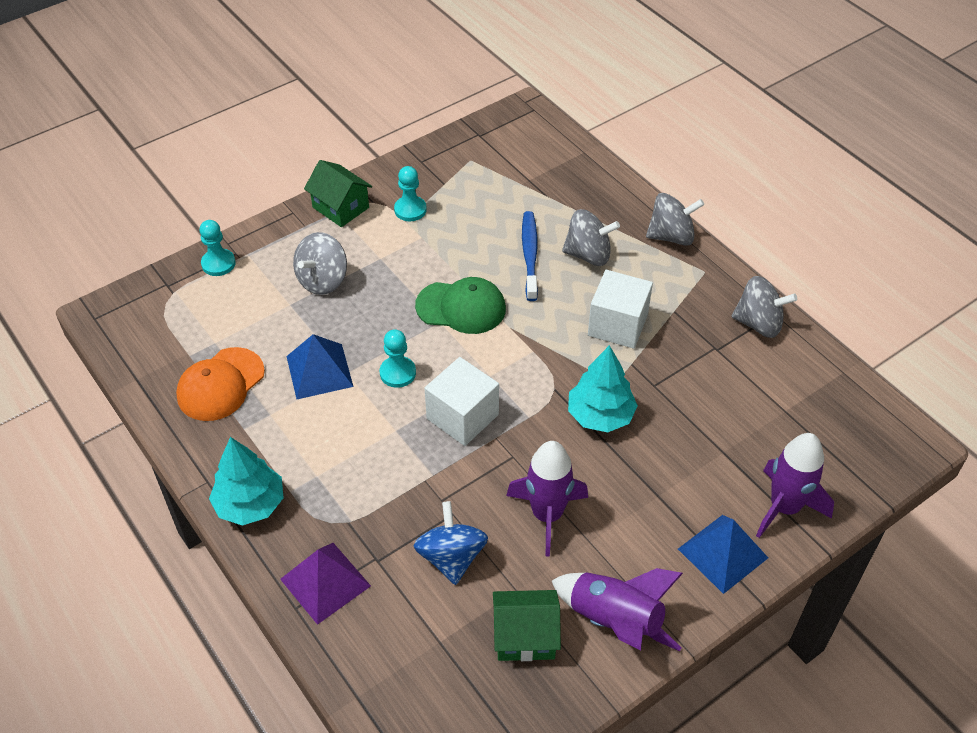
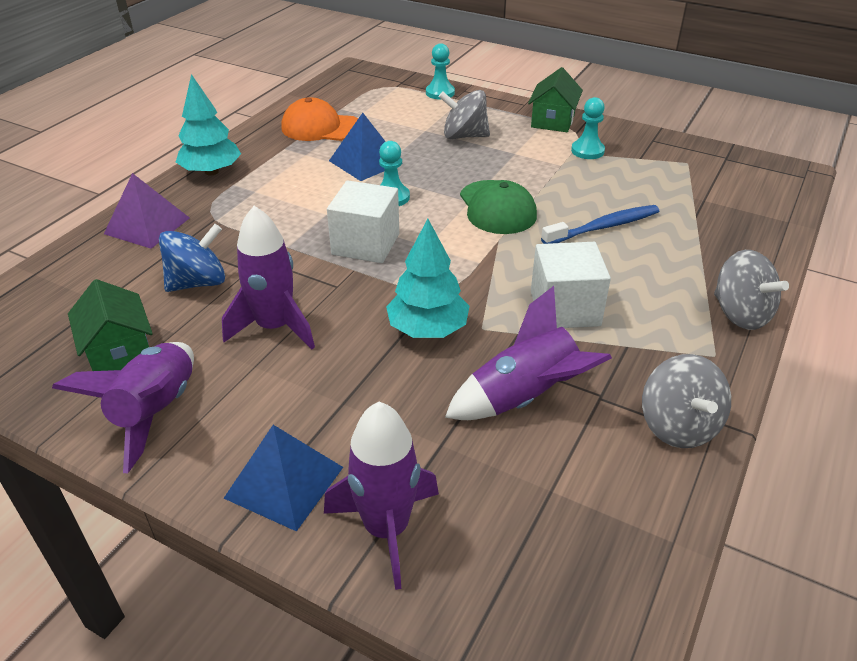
camera: 65 degrees right, 10 degrees down
grey spinning top [562,209,620,266] -> none
none -> purple rocket [445,286,612,420]

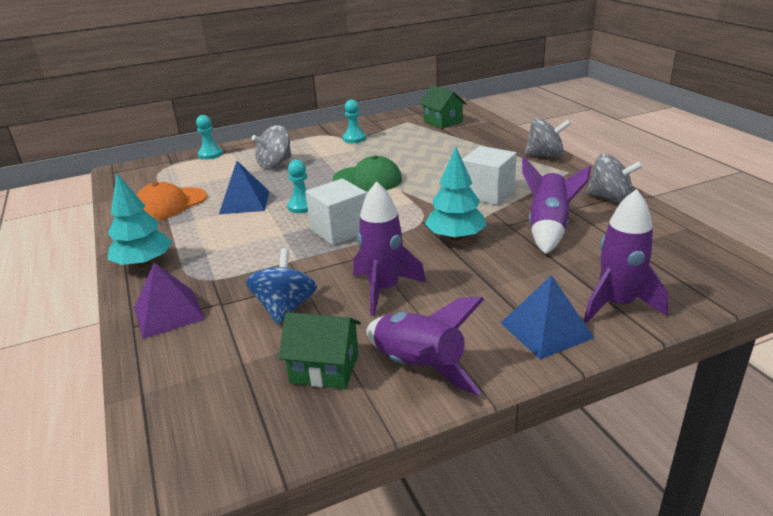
camera: 50 degrees left, 10 degrees down
green house [528,67,583,132] -> green house moved to [419,85,467,128]
blue toothbrush [541,205,659,244] -> none

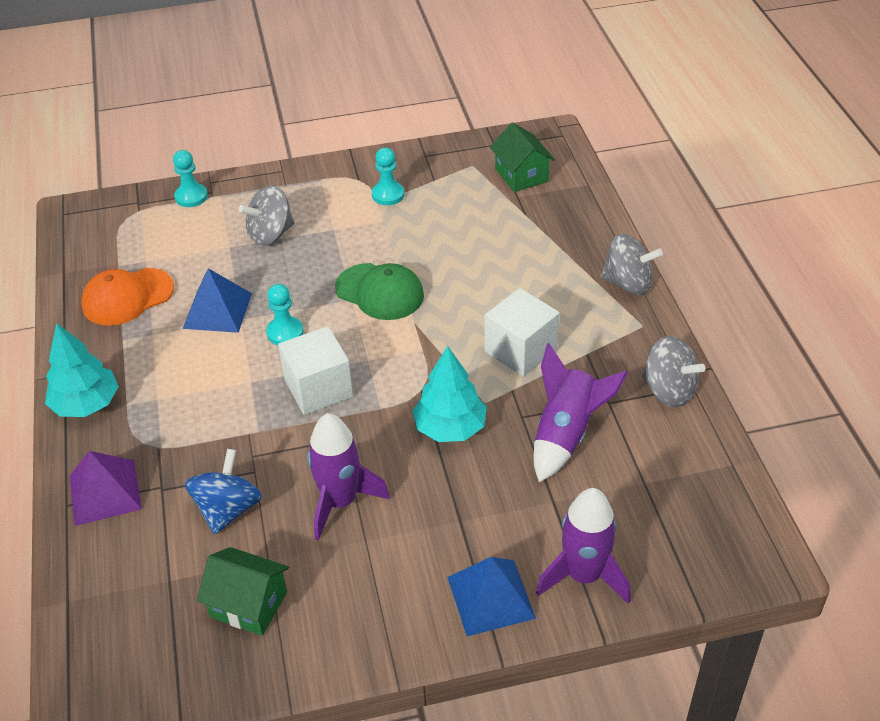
camera: 10 degrees right, 15 degrees up
purple rocket [367,297,484,396] -> none

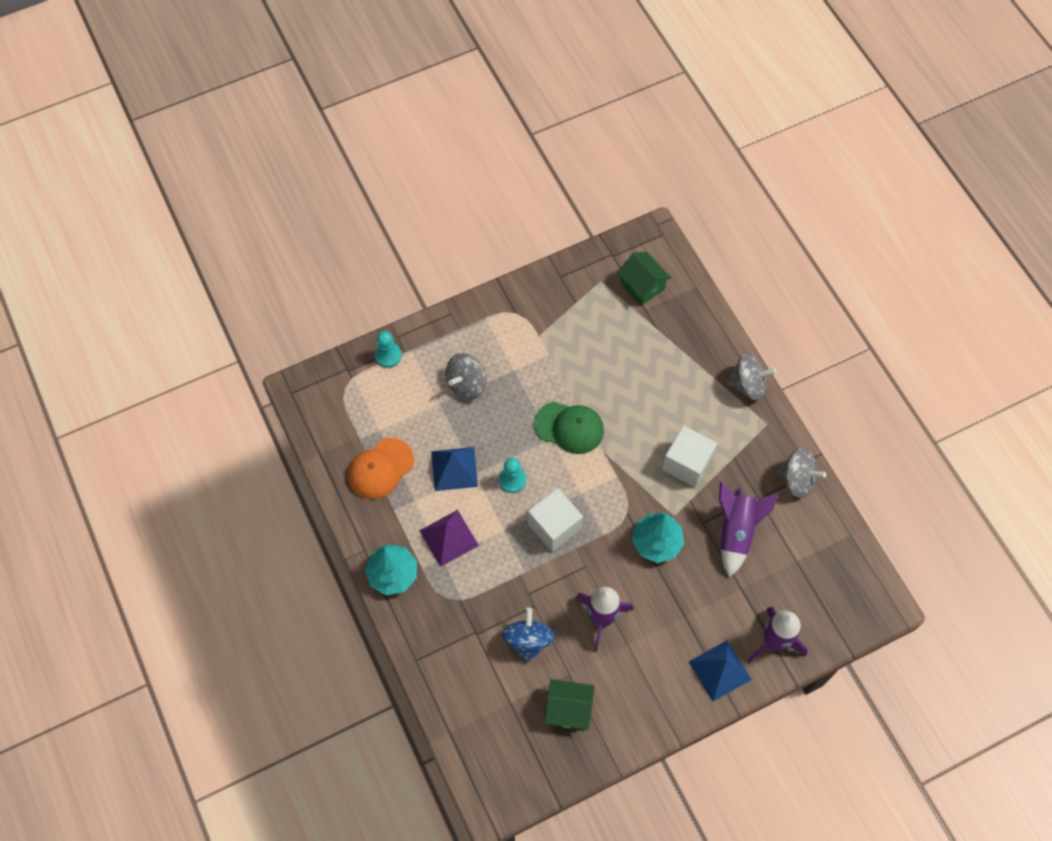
camera: 15 degrees left, 20 degrees up
purple pyramid [70,451,142,526] -> purple pyramid moved to [419,510,479,567]
turquoise pawn [372,148,404,205] -> none

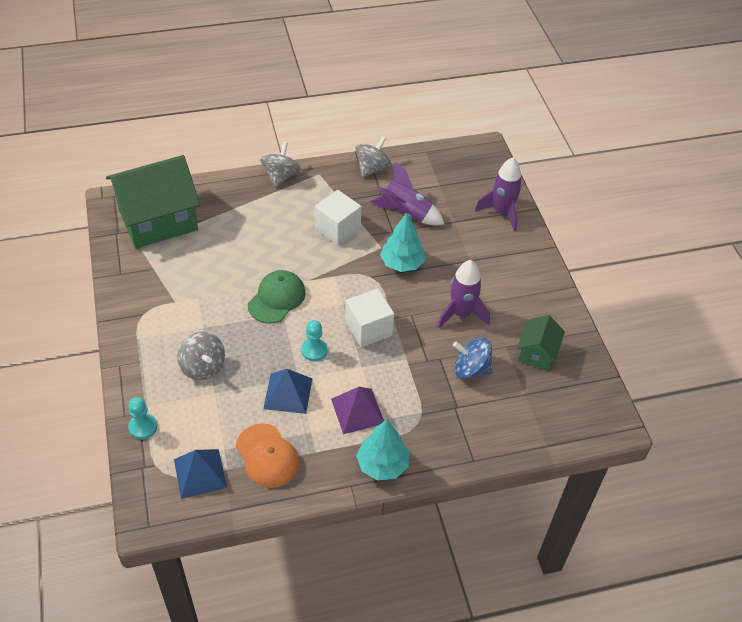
camera: 80 degrees left, 15 degrees down
green house [617,252,671,305] -> green house [106,155,200,249], size x2.05
blue pyramid [689,640,752,701] -> blue pyramid moved to [174,449,227,499]

